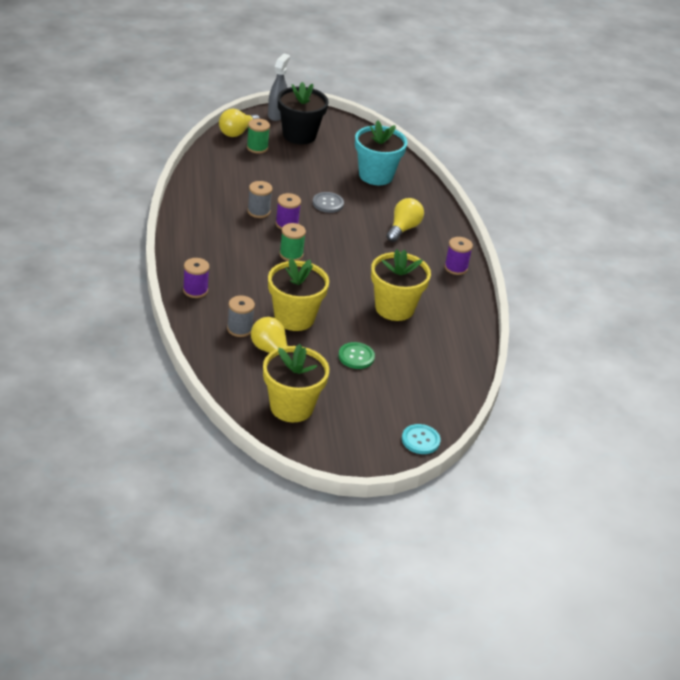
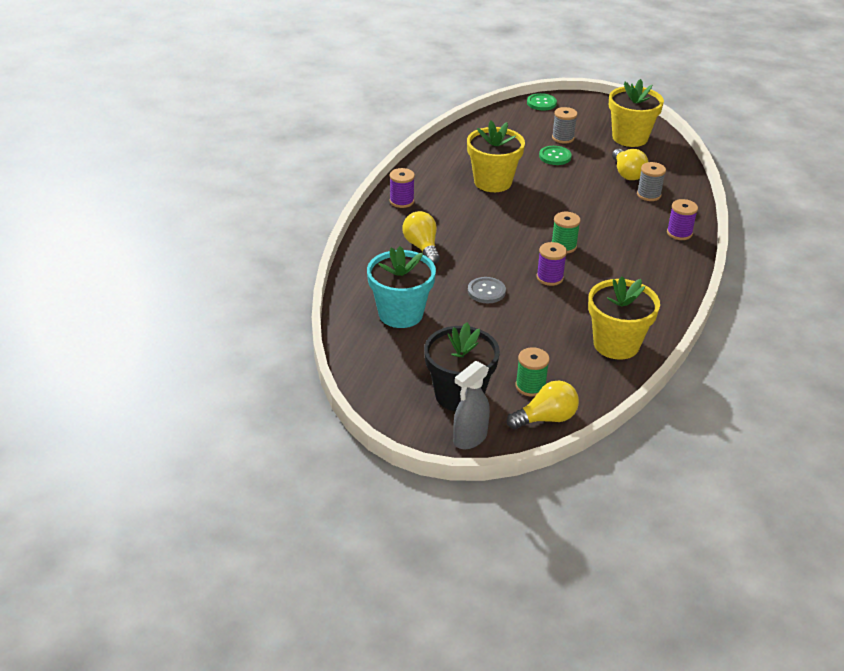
camera: 150 degrees left, 0 degrees up
grey spool [247,181,273,218] -> grey spool moved to [552,107,577,144]
yellow flower pot [268,258,329,331] -> yellow flower pot moved to [588,276,660,360]
yellow light bulb [386,198,424,242] -> yellow light bulb turned 105 degrees clockwise [403,211,440,264]
turquoise button [402,424,441,454] -> green button [527,93,557,110]

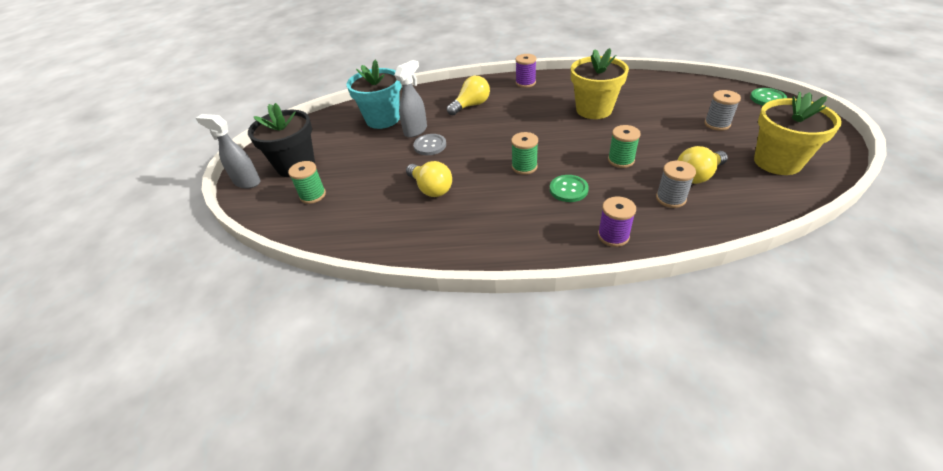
camera: 75 degrees right, 5 degrees up
yellow light bulb [507,381,579,429] -> yellow light bulb moved to [406,161,452,197]
purple spool [537,242,567,286] -> none
green button [539,146,572,165] -> green button moved to [550,175,589,202]
yellow flower pot [588,276,660,360] -> none
none -> grey spray bottle [394,60,427,138]
none -> green spool [608,125,641,168]

